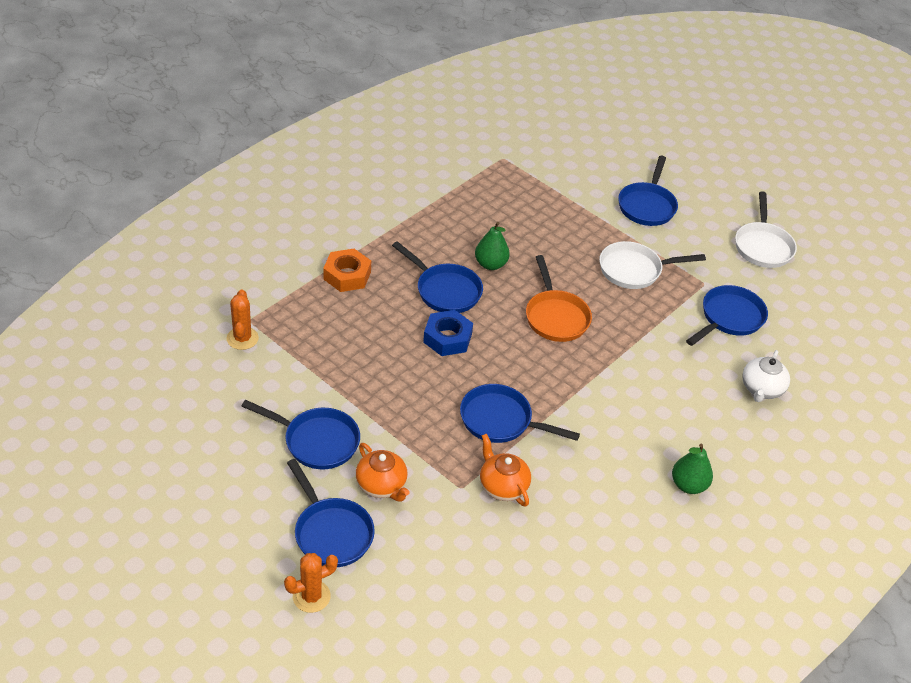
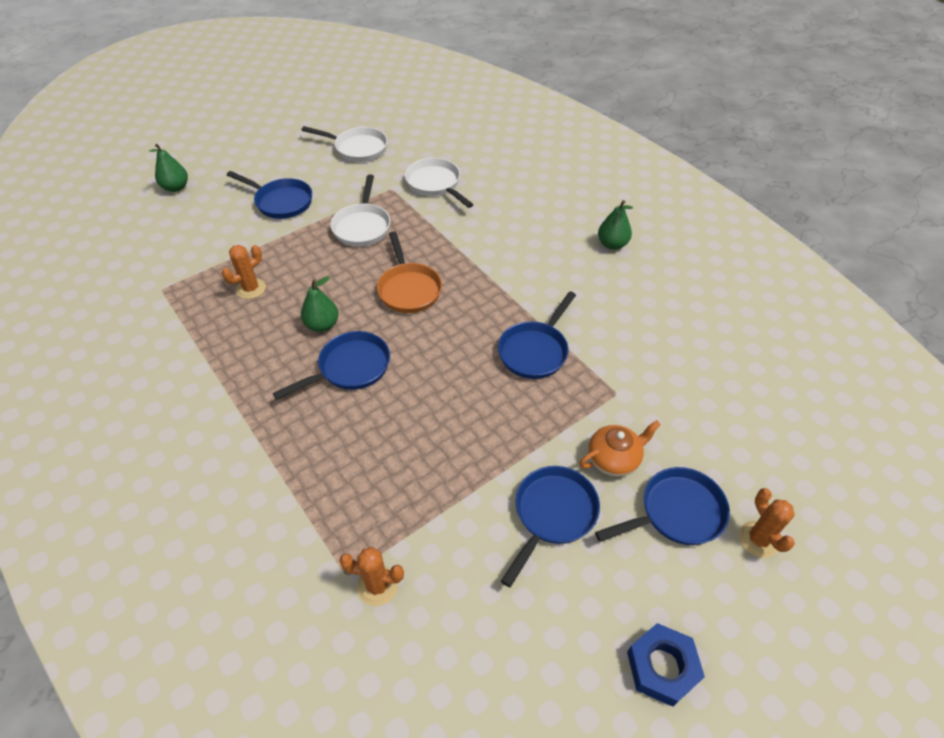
camera: 75 degrees left, 5 degrees up
orange nut [323,249,371,292] -> none
blue nut [423,310,473,356] -> blue nut moved to [627,623,705,707]
orange teapot [480,434,531,507] -> none
orange pan [526,255,592,342] -> orange pan turned 75 degrees clockwise [377,231,442,313]
blue pan [686,285,768,346] -> white pan [405,158,474,208]
white teapot [742,350,790,402] -> none
none -> green pear [149,144,188,192]
none -> orange cactus [222,245,266,299]

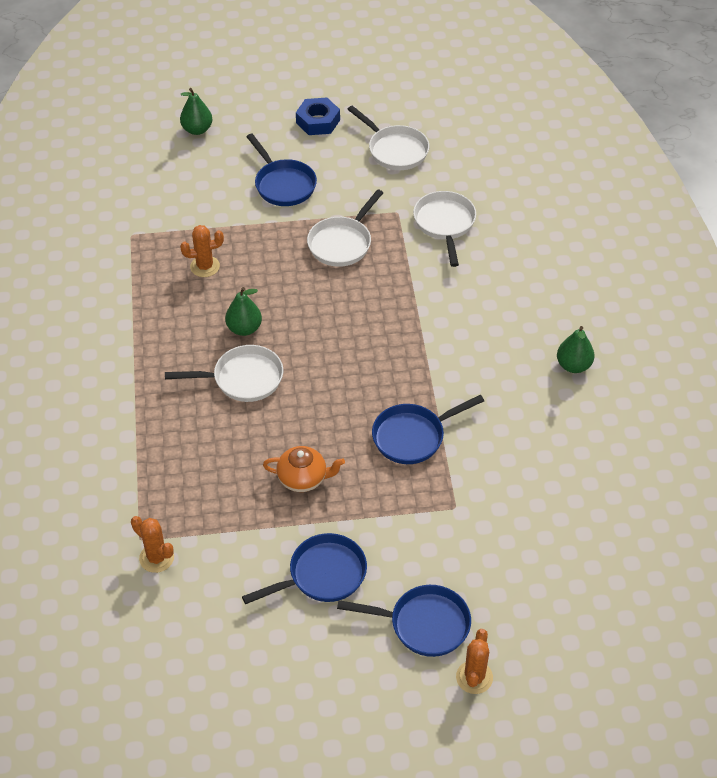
camera: 30 degrees right, 0 degrees up
blue pan [273,331,390,400] -> white pan [165,345,283,402]
orange pan [377,231,442,313] -> none
orange teapot [579,421,661,477] -> orange teapot moved to [263,446,345,492]
blue nut [627,623,705,707] -> blue nut moved to [296,98,340,135]

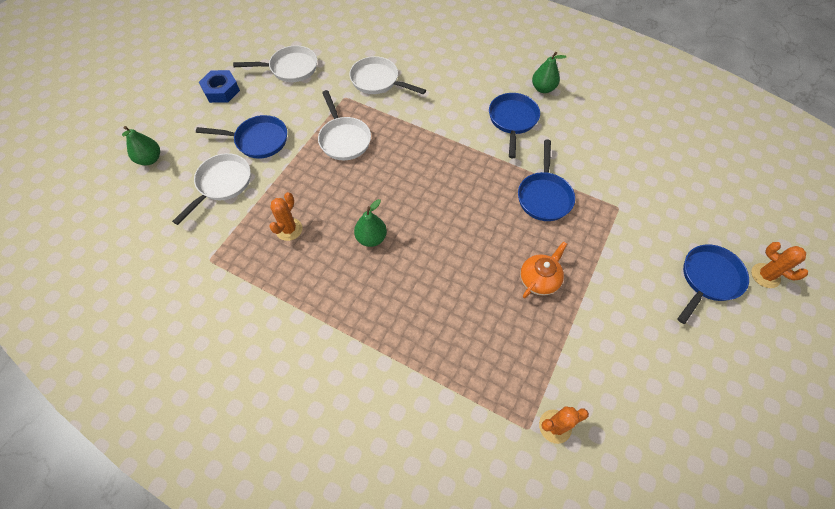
camera: 55 degrees left, 10 degrees up
white pan [165,345,283,402] -> white pan moved to [172,153,251,225]
blue pan [242,533,367,604] -> blue pan moved to [489,93,540,158]

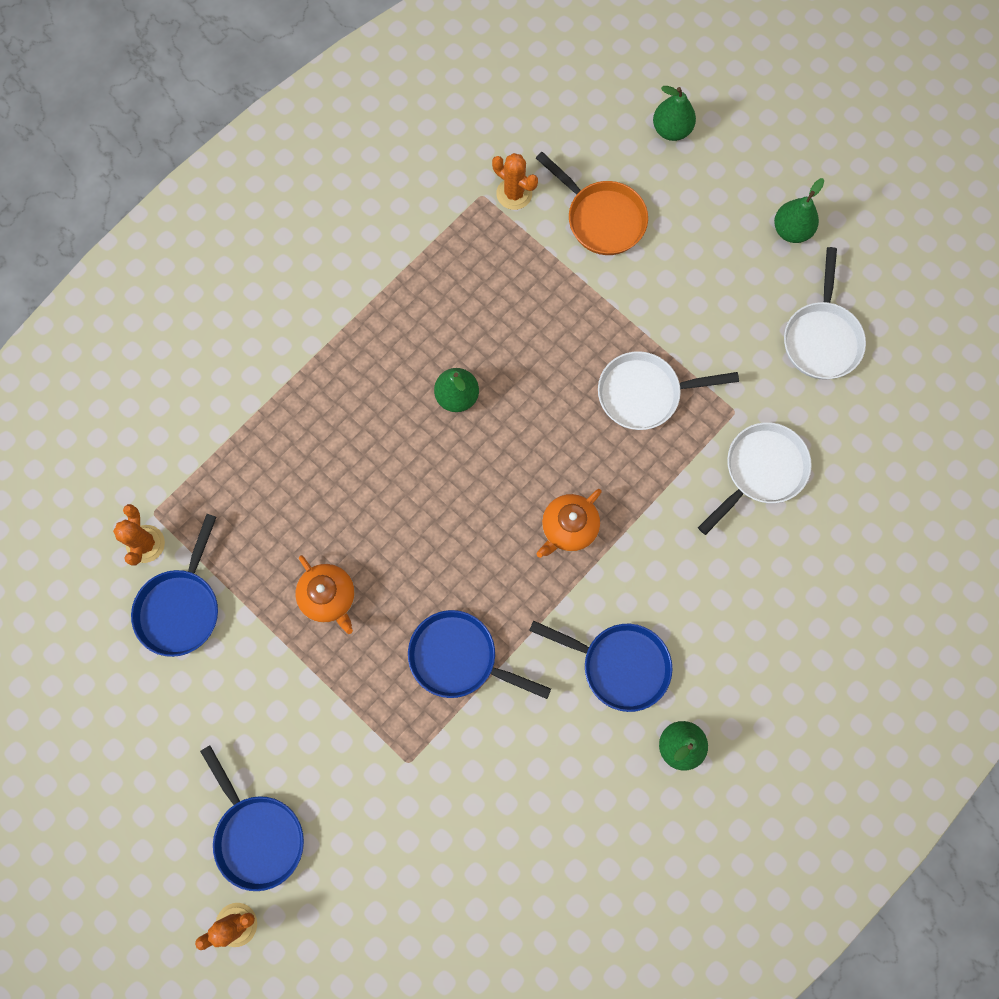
camera: 105 degrees right, 15 degrees up
white pan [172,153,251,225] -> orange pan [536,152,648,255]
blue pan [196,115,287,158] -> blue pan moved to [131,514,218,657]
blue nut [199,70,240,103] -> green pear [774,178,824,243]
orange cactus [269,192,303,241] -> orange cactus moved to [492,153,538,210]
none -> orange teapot [537,489,602,558]

